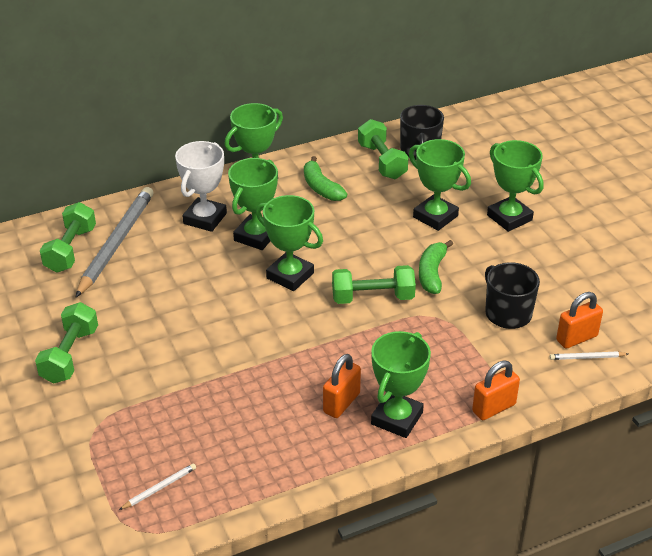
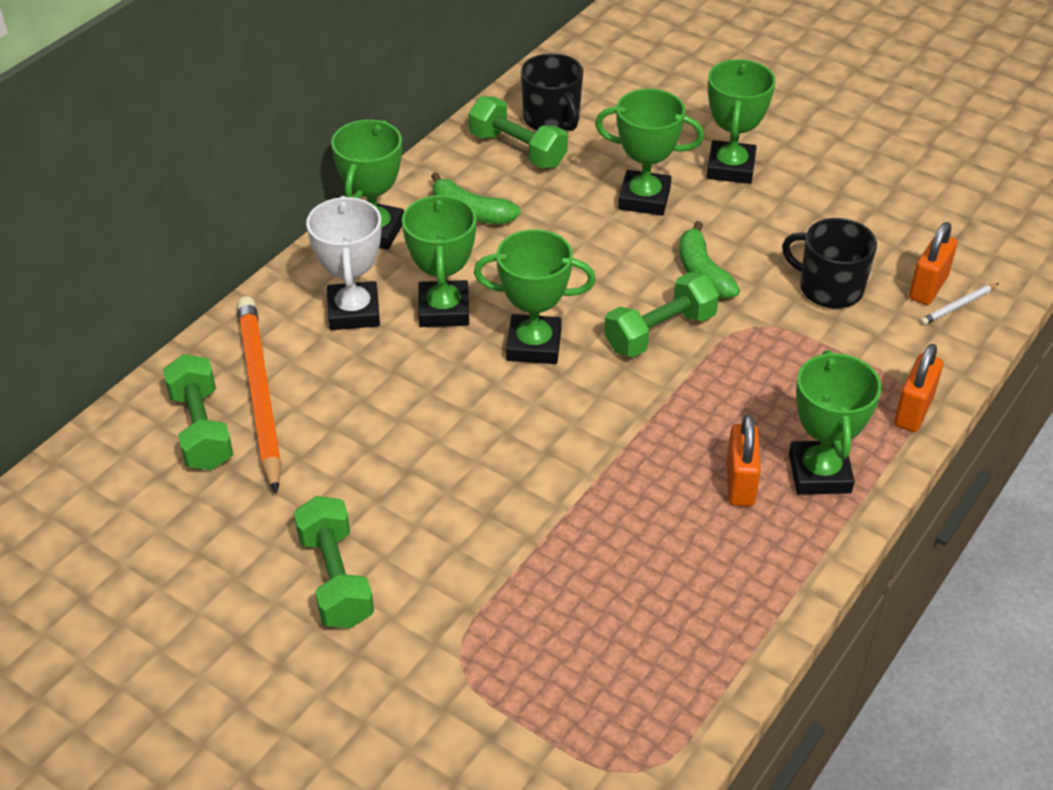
camera: 30 degrees left, 5 degrees up
grey pencil [75,187,154,298] -> orange pencil [237,296,282,494]
white pencil [119,463,196,510] -> none
green trophy [487,140,544,232] -> green trophy turned 75 degrees clockwise [707,59,776,184]

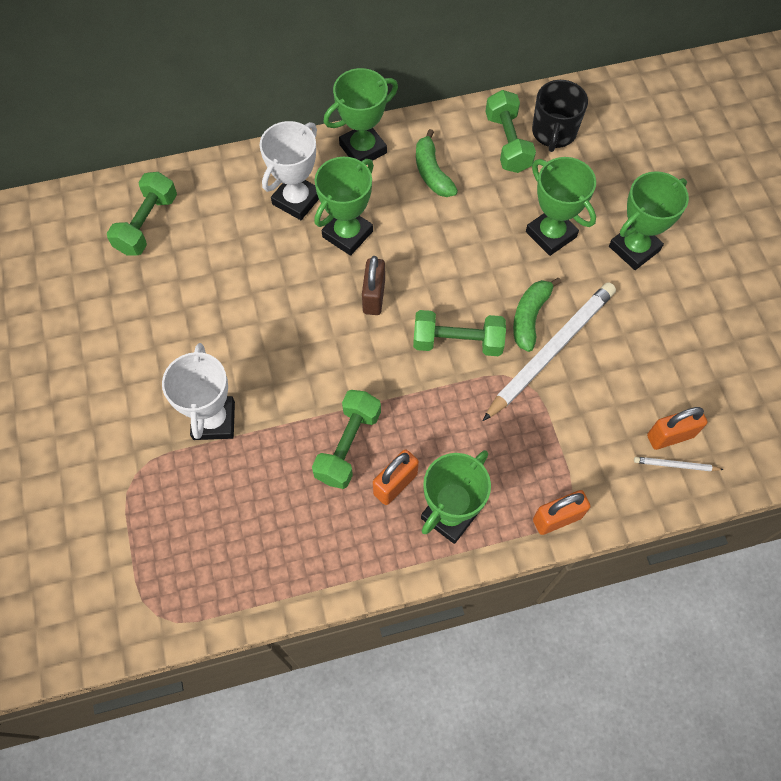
camera: 40 degrees right, 20 degrees up
orange pencil [237,296,282,494] -> none
green dumbbell [294,496,374,628] -> green dumbbell moved to [312,390,381,489]
green trophy [474,229,596,364] -> brown padlock [362,256,385,315]
black mug [782,218,877,308] -> none
none -> white trophy [162,343,235,440]
none -> white pencil [483,282,616,421]

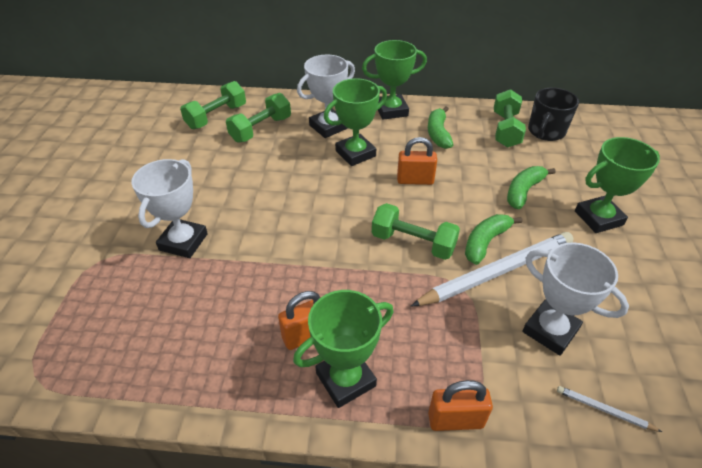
camera: 20 degrees right, 20 degrees down
green dumbbell [312,390,381,489] -> green dumbbell moved to [226,93,291,143]
brown padlock [362,256,385,315] -> none
green trophy [526,157,596,256] -> green banana [507,166,556,209]
orange padlock [647,407,707,450] -> orange padlock moved to [397,137,437,185]
none -> white trophy [522,243,629,356]

